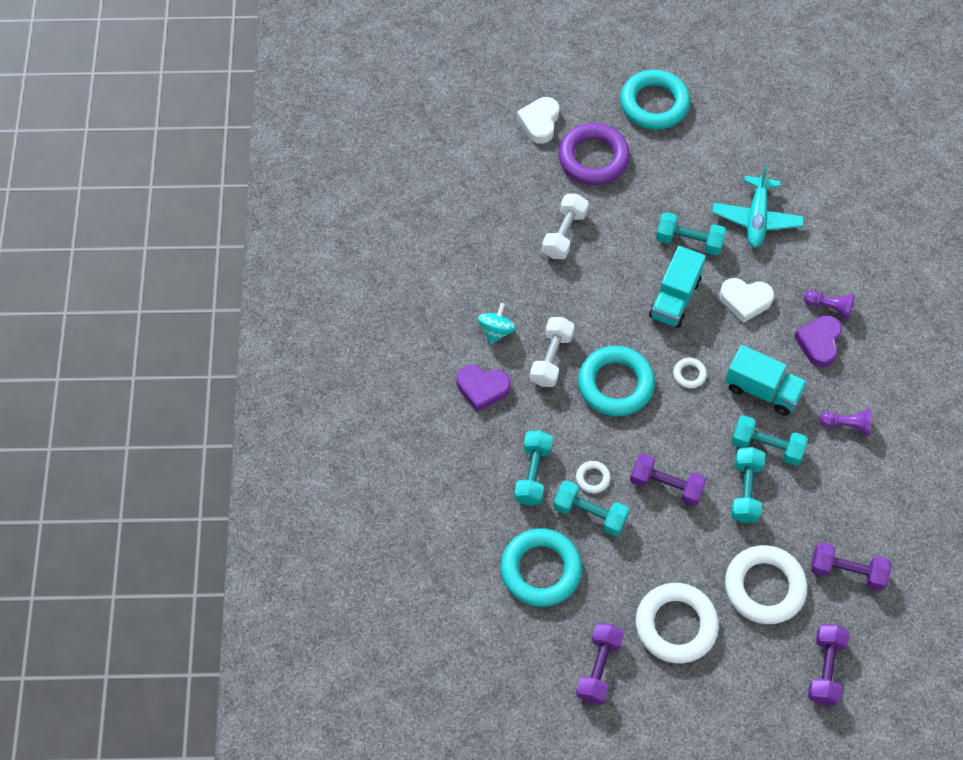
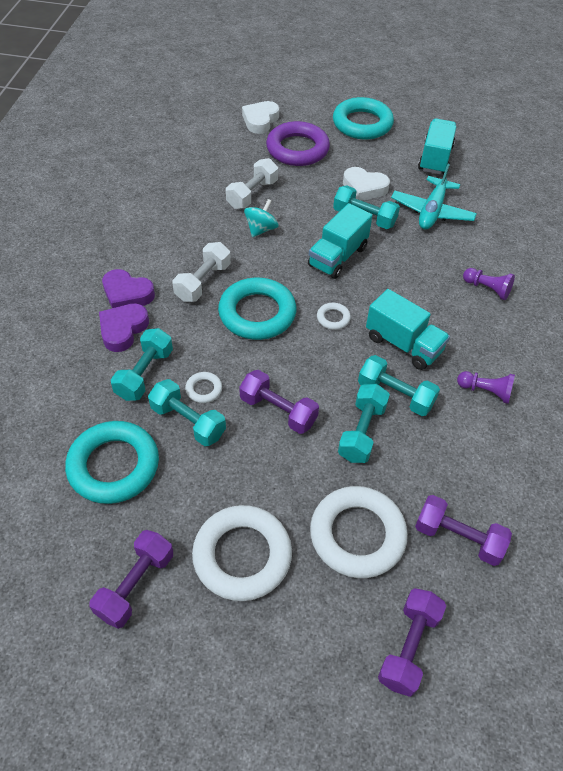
camera: 10 degrees right, 10 degrees down
turquoise spinning top [478,303,516,344] -> turquoise spinning top moved to [244,199,278,237]
white heart [719,278,774,323] -> white heart moved to [343,167,390,201]
purple heart [794,315,842,367] -> purple heart moved to [99,304,149,352]
none -> turquoise truck [418,118,456,174]

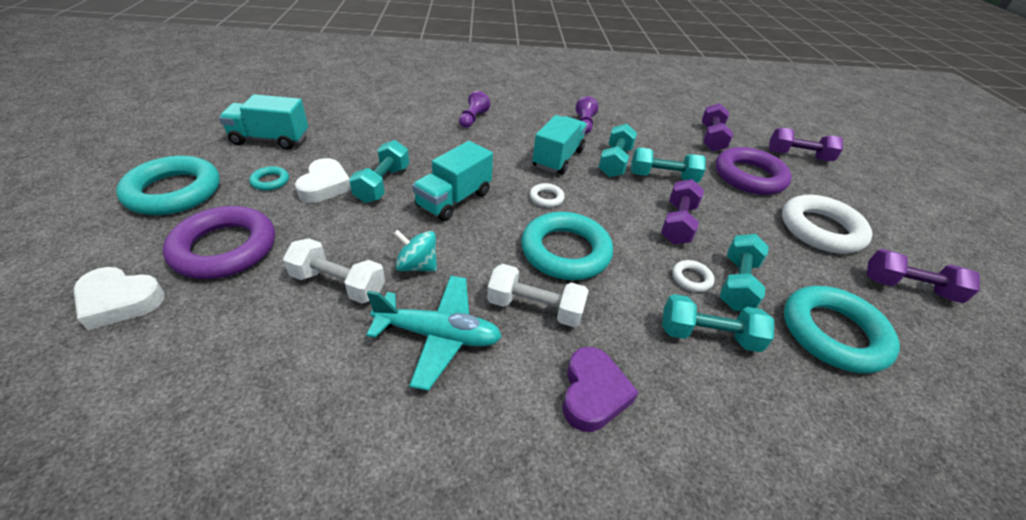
camera: 105 degrees left, 10 degrees down
purple heart [99,304,149,352] -> none
turquoise truck [308,203,372,279] -> turquoise truck turned 105 degrees clockwise [412,141,493,221]
white ring [310,486,408,578] -> purple ring [715,147,792,195]
turquoise plane [391,164,477,229] -> turquoise plane moved to [366,275,502,391]
none -> turquoise ring [249,166,289,191]

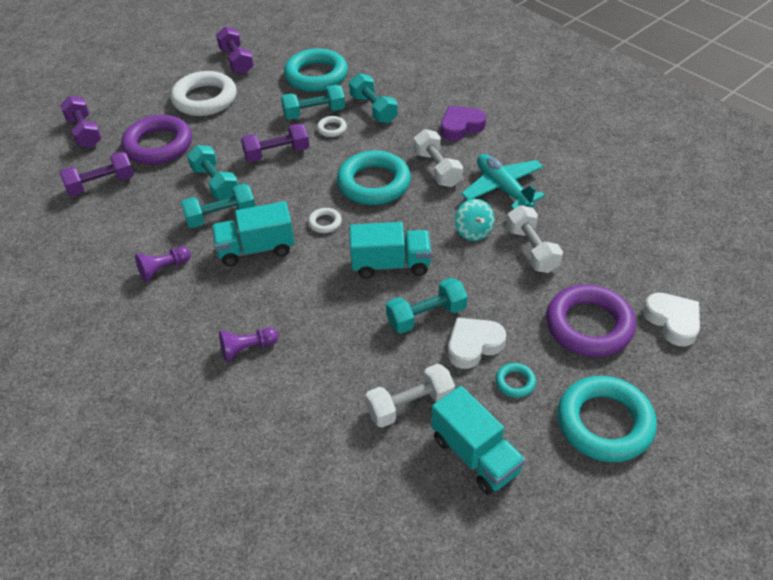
camera: 125 degrees left, 5 degrees up
none -> white dumbbell [365,364,455,428]

